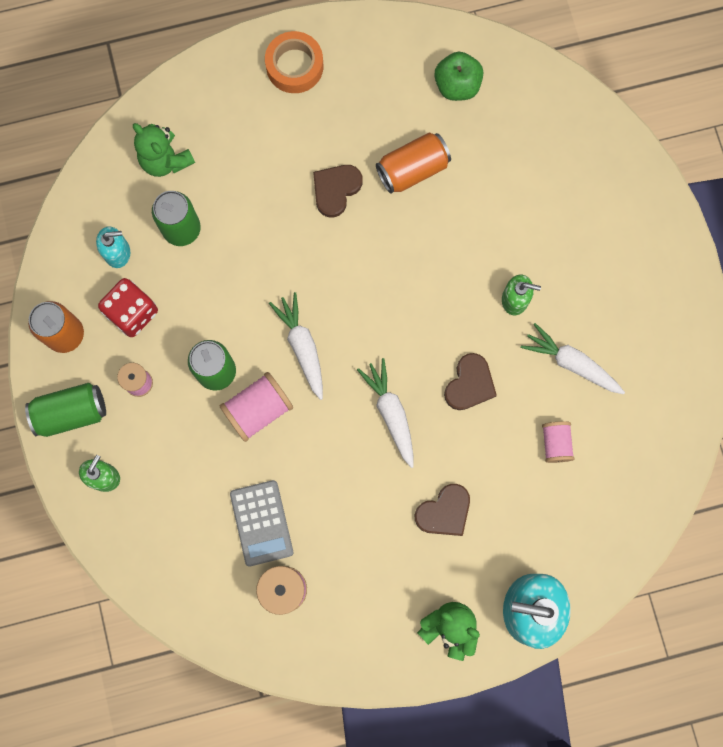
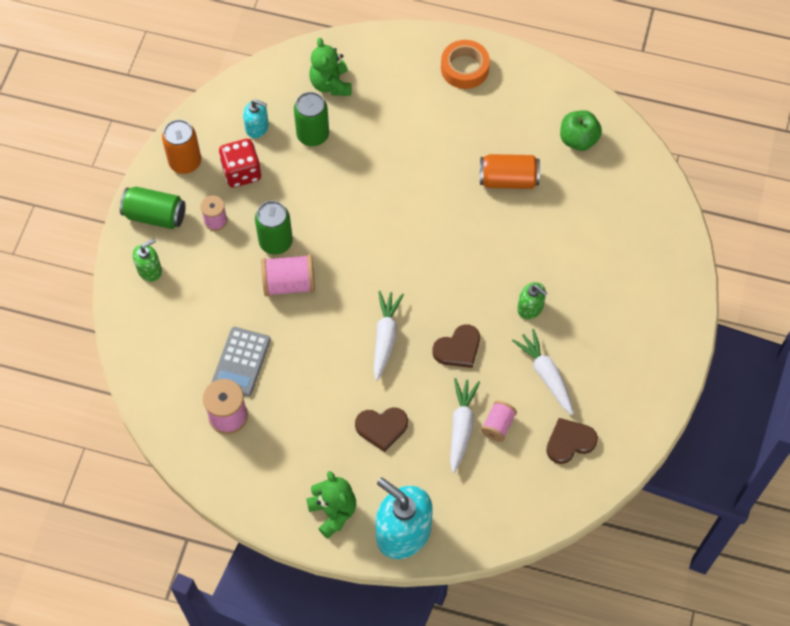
camera: 30 degrees right, 15 degrees down
white carrot [269,292,323,400] -> white carrot moved to [450,378,480,473]
brown heart [313,165,362,218] -> brown heart moved to [546,418,598,464]

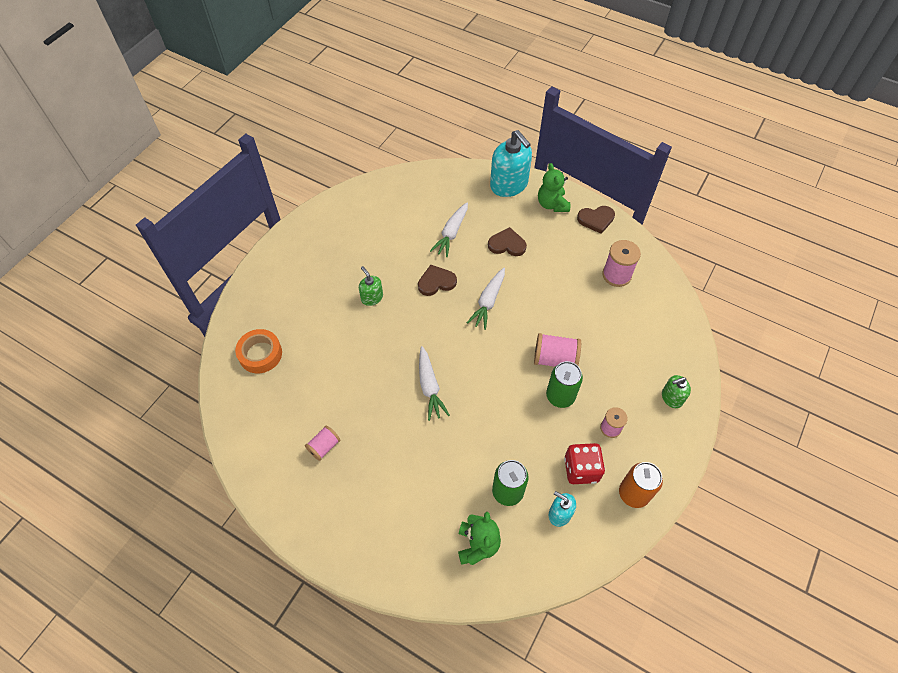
camera: 165 degrees left, 5 degrees down
green can [120,187,186,229] -> none
grey calculator [211,327,271,396] -> none
orange tape [441,40,490,89] -> orange tape moved to [235,329,282,373]
orange can [480,154,540,189] -> none
pink spool [481,400,517,442] -> pink spool moved to [305,425,340,461]
white carrot [512,329,574,415] -> white carrot moved to [419,346,450,421]
brown heart [546,418,598,464] -> brown heart moved to [577,206,615,234]
green apple [560,110,602,151] -> none

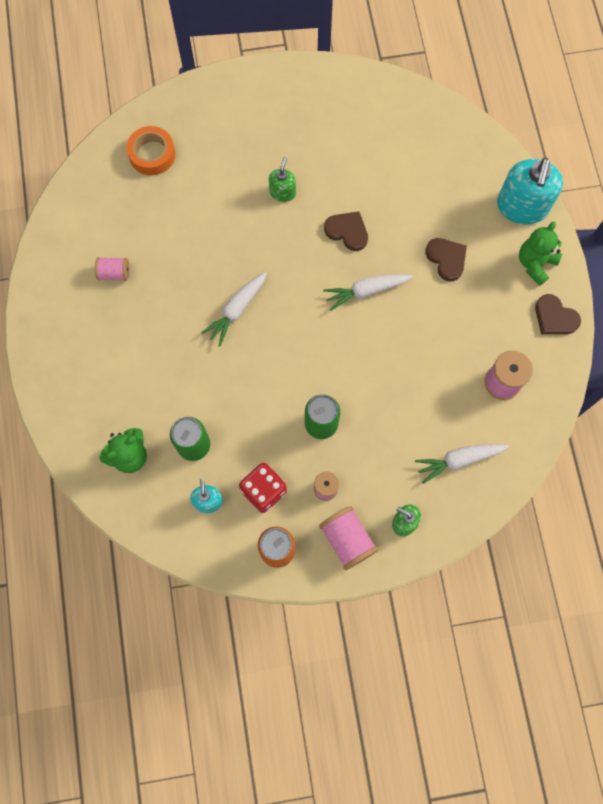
camera: 50 degrees right, 15 degrees up
white carrot [430,203,468,257] -> white carrot moved to [415,444,509,484]
pink spool [534,333,581,367] -> pink spool moved to [319,506,378,570]

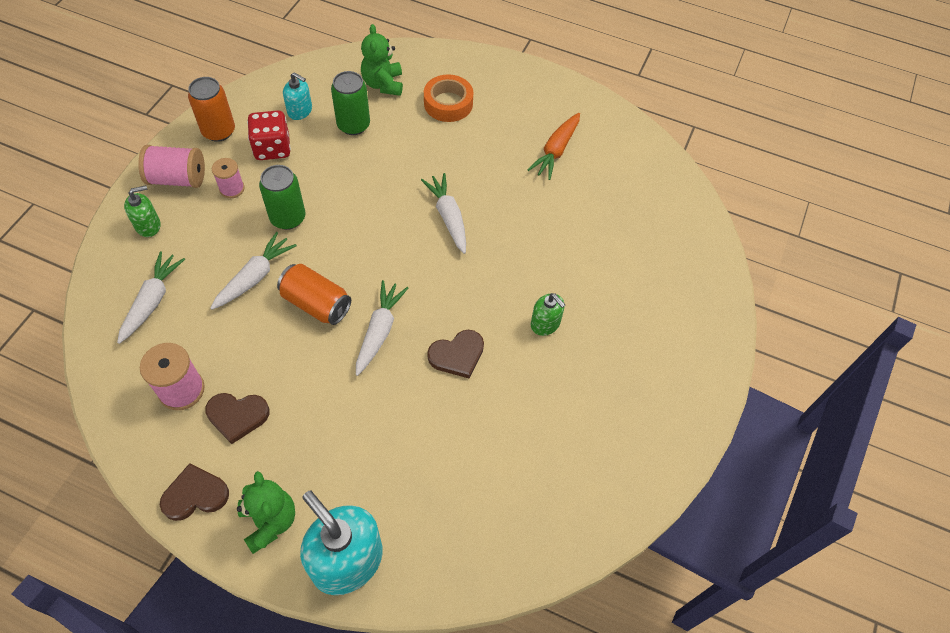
camera: 120 degrees right, 15 degrees down
pink spool [95,257,130,281] -> orange carrot [527,113,580,180]
orange tape [126,126,176,175] -> orange tape moved to [424,74,473,122]
brown heart [425,238,467,281] -> brown heart moved to [205,393,269,444]
none -> white carrot [210,232,297,310]
none -> orange can [277,264,351,325]

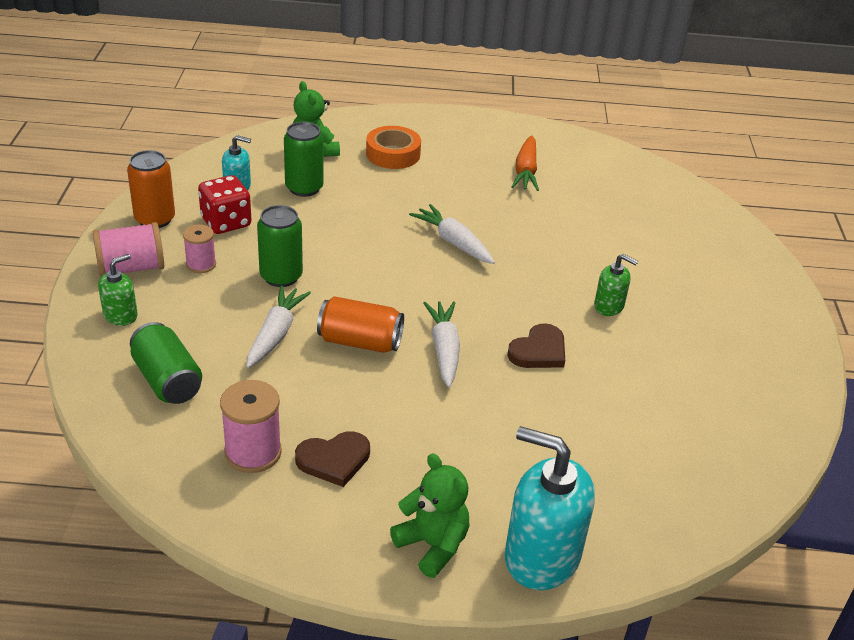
camera: 20 degrees left, 20 degrees down
white carrot [117,251,185,344] -> green can [130,322,202,404]
brown heart [160,463,229,521] -> none

